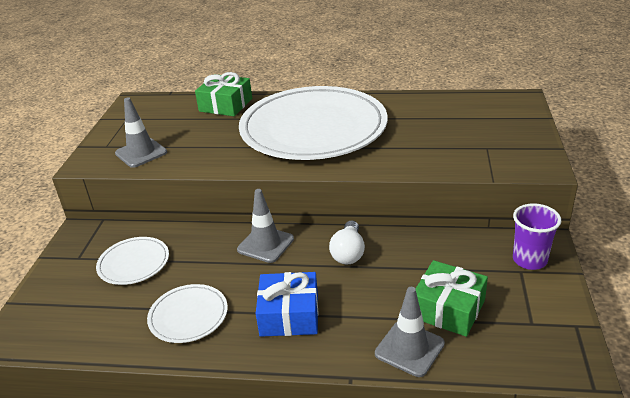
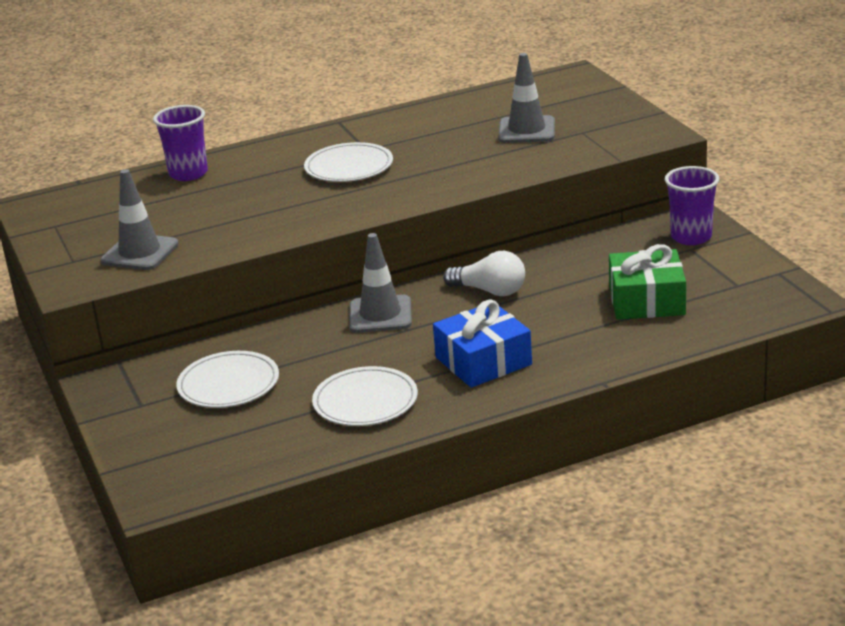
camera: 30 degrees left, 5 degrees down
green gift [195,72,252,116] -> purple cup [153,105,208,181]
white plate [239,86,388,160] -> white plate [304,142,393,182], size x0.43
white light bulb [329,220,365,264] -> white light bulb turned 45 degrees counterclockwise [443,251,525,296]
grey traffic cone [375,287,445,377] -> grey traffic cone moved to [498,53,555,143]

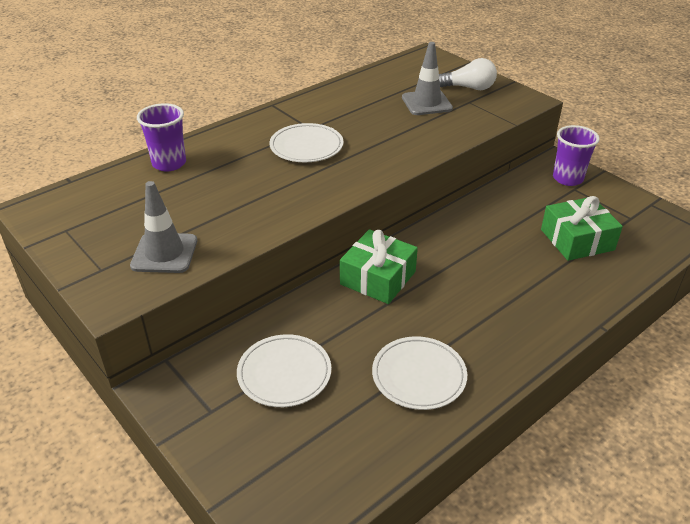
camera: 20 degrees left, 10 degrees up
grey traffic cone [349,233,412,333] -> green gift [340,229,418,304]
blue gift [433,300,532,388] -> none
white light bulb [443,251,525,296] -> white light bulb moved to [439,58,497,90]

